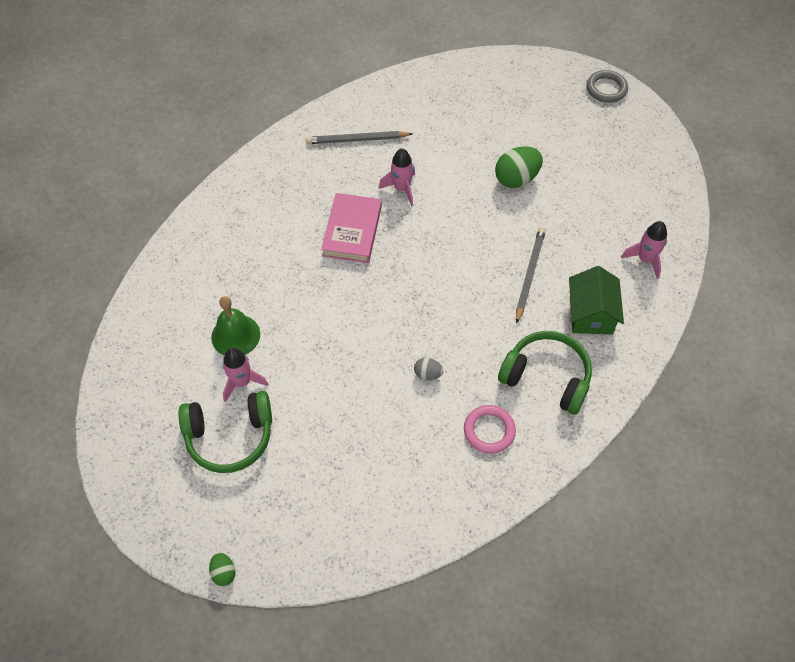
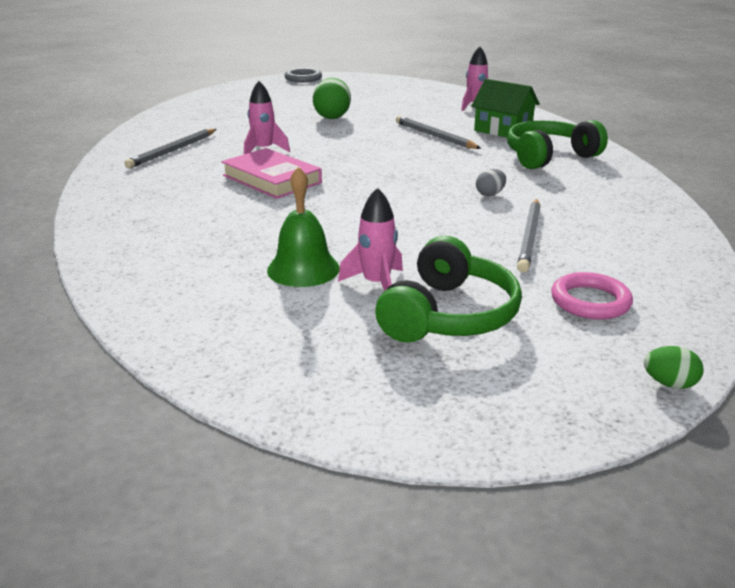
camera: 55 degrees left, 30 degrees down
pink ring [464,405,516,454] -> pink ring moved to [551,272,633,320]
none -> grey pencil [517,199,541,273]

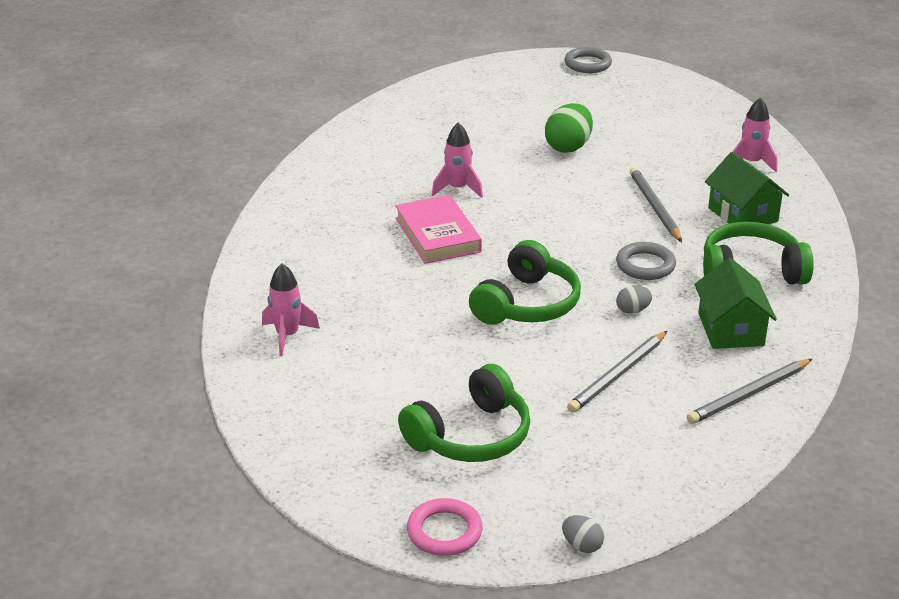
camera: 25 degrees right, 5 degrees up
grey pencil [124,129,216,168] -> grey pencil moved to [687,359,812,424]
green bell [267,166,340,287] -> none
pink rocket [338,187,403,292] -> pink rocket moved to [262,263,320,356]
pink ring [551,272,633,320] -> pink ring moved to [407,498,483,556]
green egg [644,346,704,389] -> grey egg [562,515,604,553]
none -> green headphones [469,240,581,325]
none -> grey ring [616,242,676,280]
none -> green house [694,258,777,349]

